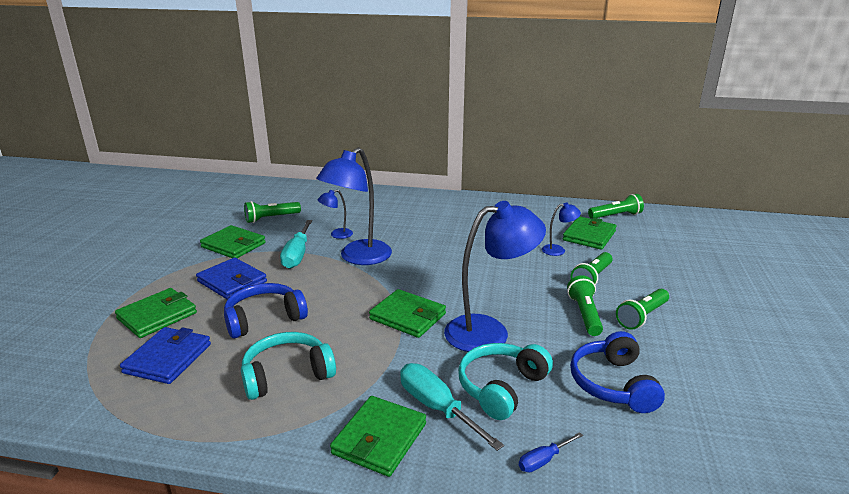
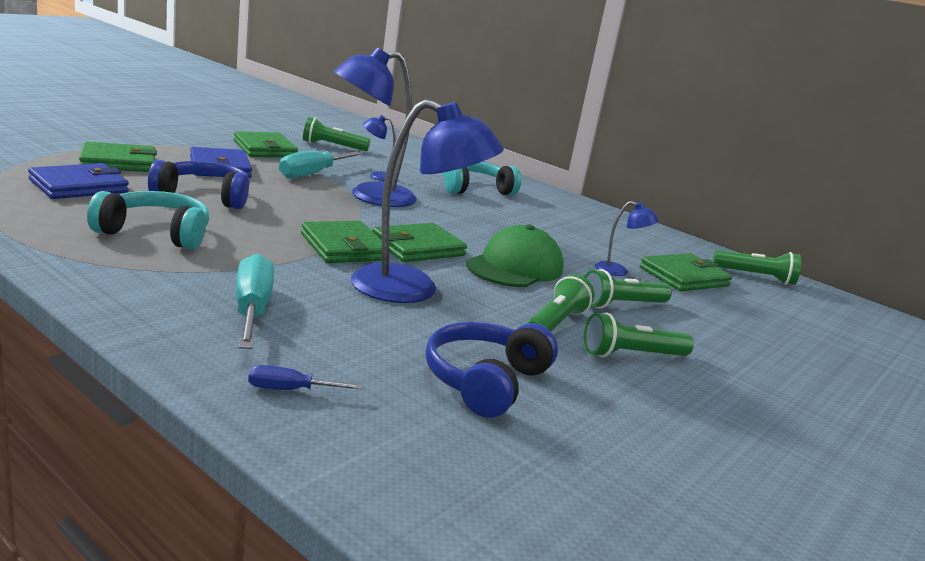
camera: 25 degrees right, 5 degrees down
green wallet [330,396,426,477] -> green wallet moved to [372,223,467,262]
turquoise headphones [458,343,553,420] -> turquoise headphones moved to [442,162,521,195]
none -> green cap [466,225,564,287]

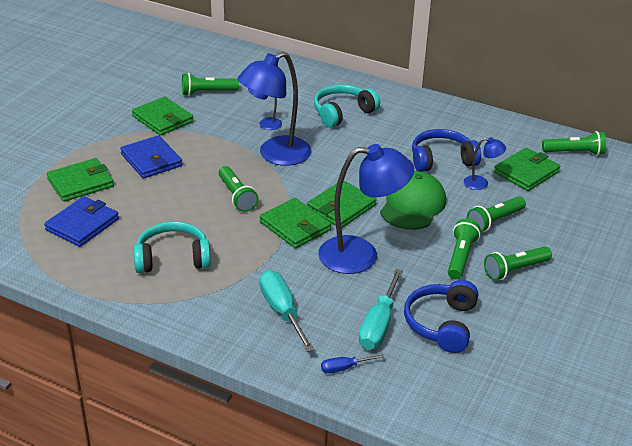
camera: 10 degrees left, 15 degrees up
blue headphones [148,160,250,209] -> blue headphones moved to [412,129,481,172]
turquoise screwdriver [279,151,362,179] -> turquoise screwdriver moved to [359,269,403,350]
none -> green flashlight [219,166,259,212]

